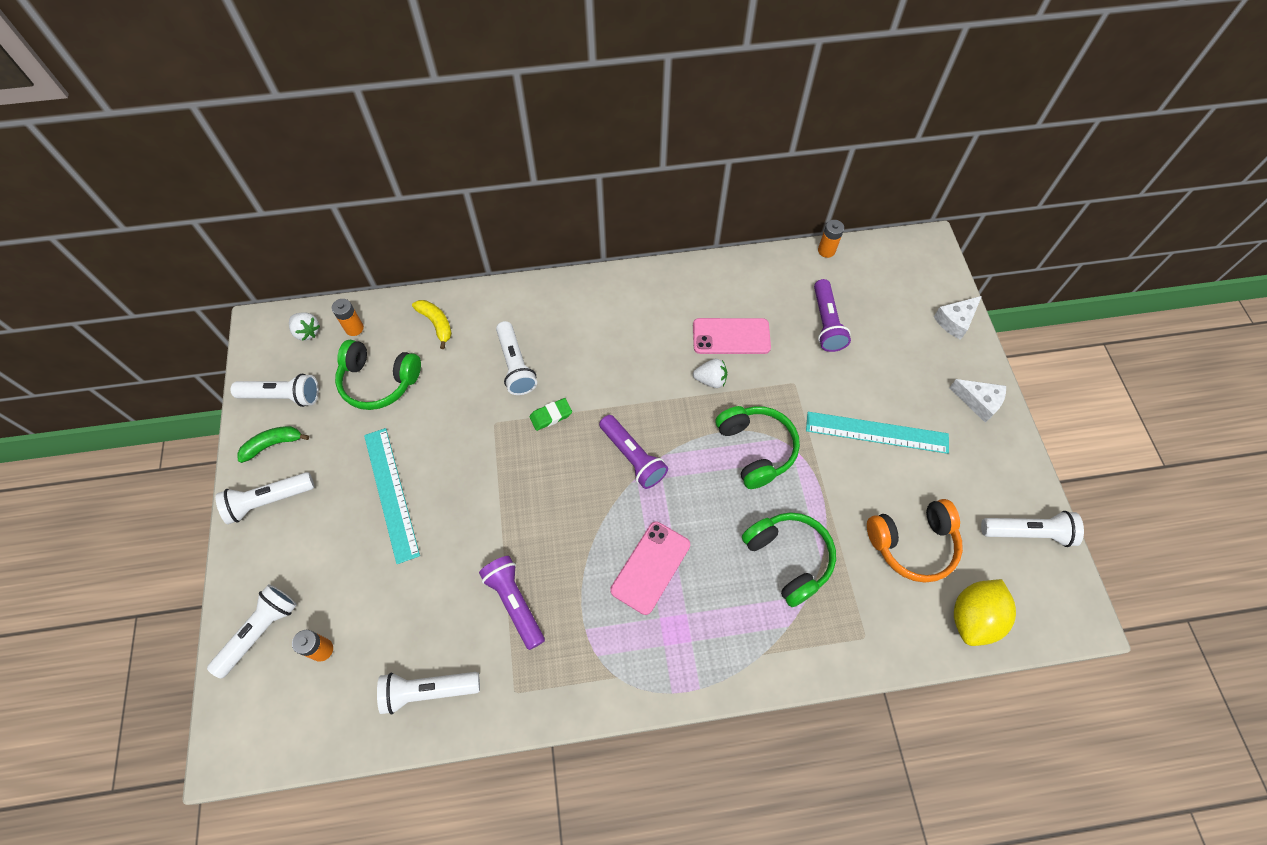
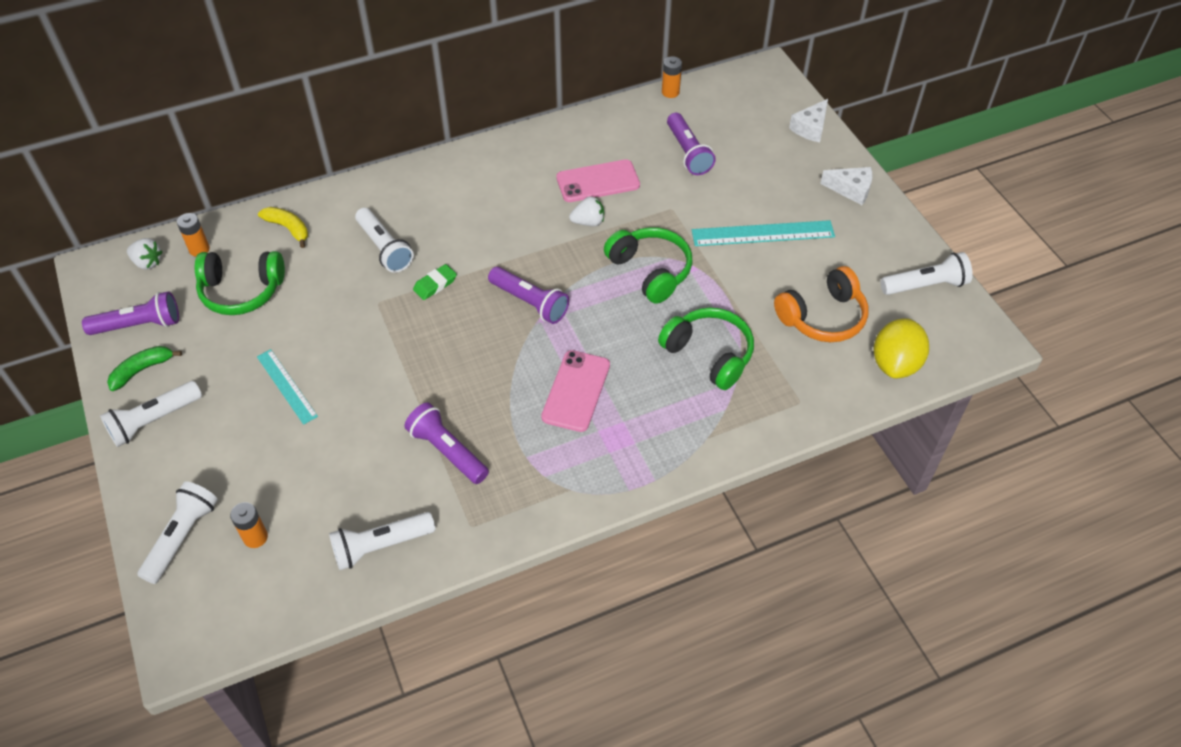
camera: 15 degrees left, 10 degrees down
white flashlight [231,374,319,407] -> purple flashlight [82,291,179,335]
turquoise ruler [364,428,420,564] -> turquoise ruler [257,349,318,425], size x0.65

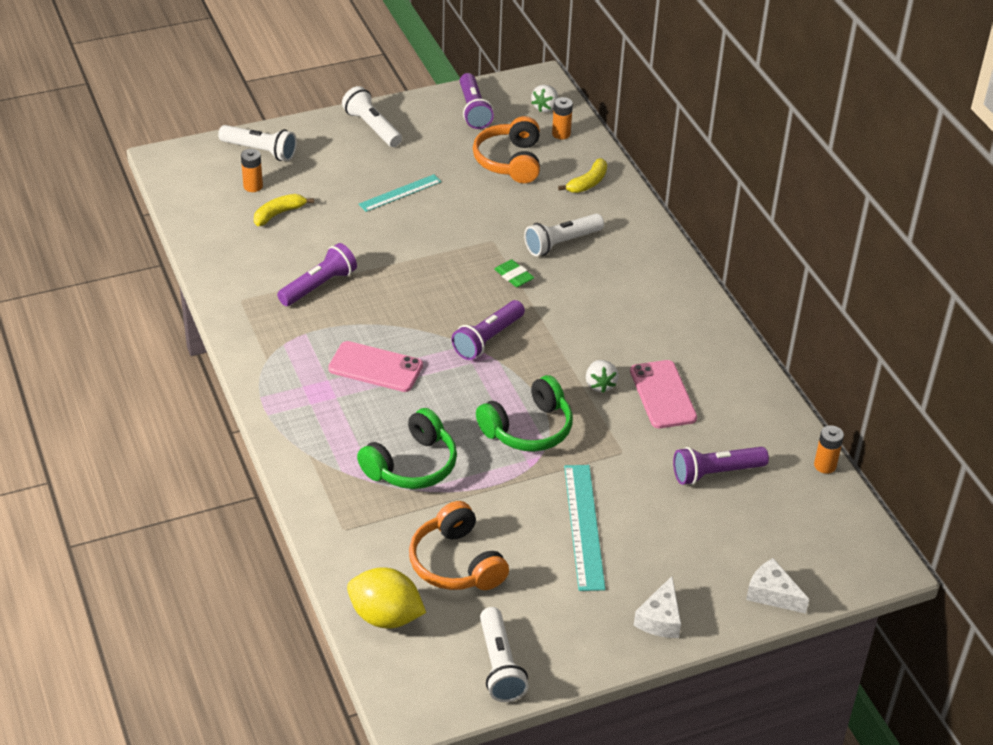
camera: 90 degrees right, 10 degrees down
green banana [107,346,182,391] -> none
green headphones [195,251,285,315] -> orange headphones [473,116,540,183]
white flashlight [329,512,435,570] -> none
none -> yellow banana [254,194,314,226]

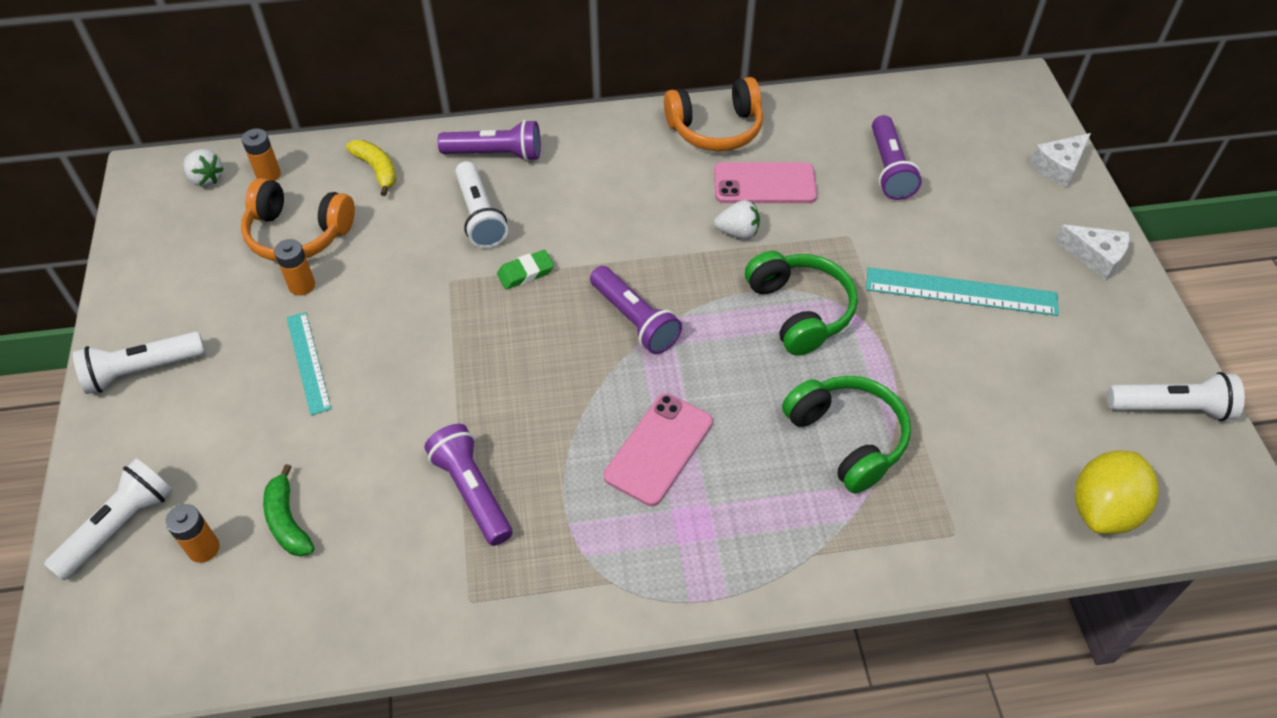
camera: 75 degrees left, 10 degrees up
yellow banana [254,194,314,226] -> green banana [263,464,314,556]
orange headphones [409,501,509,590] -> orange headphones moved to [664,77,763,151]
purple flashlight [460,73,494,129] -> purple flashlight moved to [437,120,541,161]
orange battery [814,425,844,474] -> orange battery moved to [274,239,315,296]

